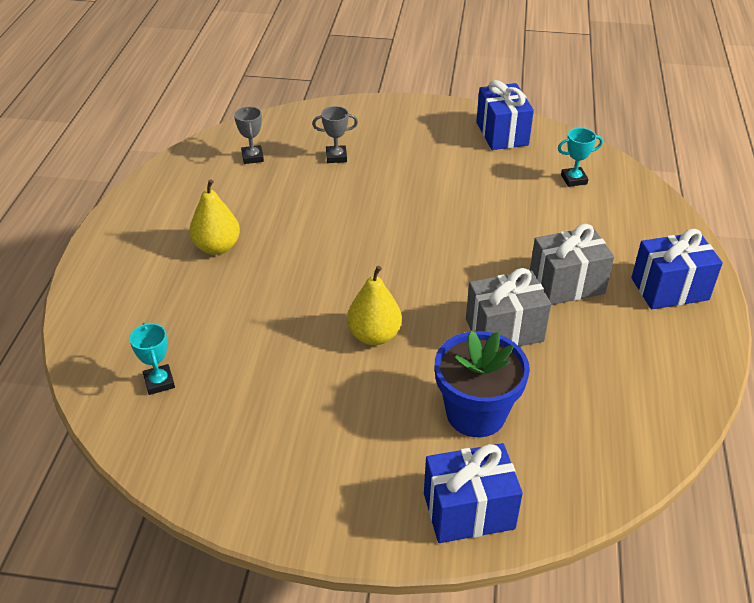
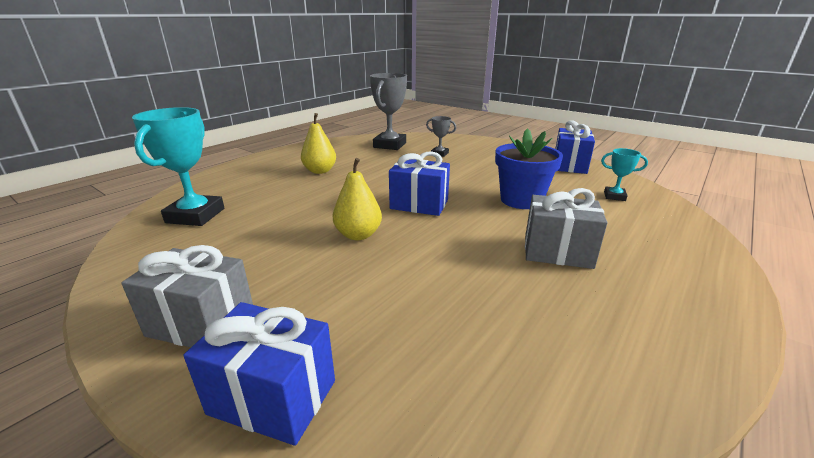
camera: 30 degrees right, 15 degrees down
turquoise trophy [129,323,175,395] -> turquoise trophy [132,107,224,226], size x1.98
grey trophy [234,106,264,164] -> grey trophy [370,73,407,150], size x1.98
blue flower pot [435,331,530,437] -> blue flower pot moved to [495,128,563,209]
grey gift [466,268,551,346] -> grey gift moved to [121,245,253,347]
blue gift [631,229,723,309] -> blue gift moved to [389,151,450,216]

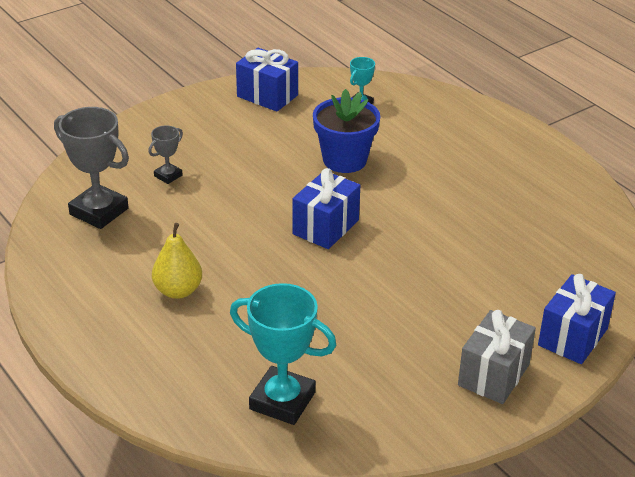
camera: 75 degrees left, 10 degrees up
yellow pear [332,158,382,240] -> none
grey gift [525,188,607,269] -> none

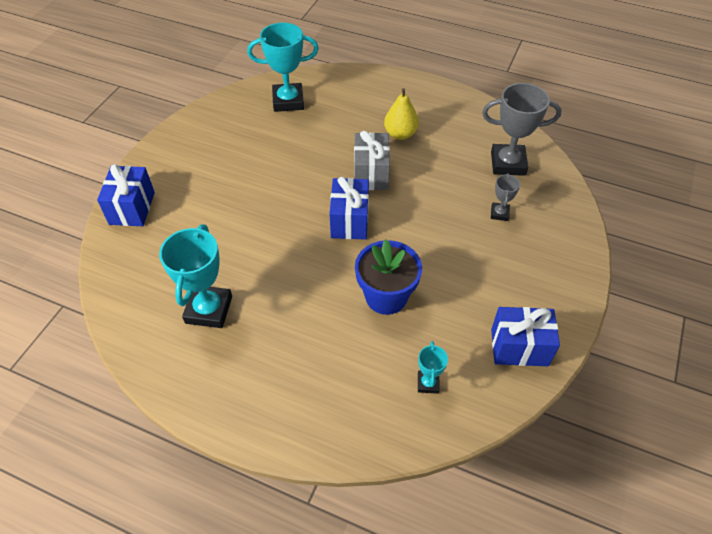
camera: 150 degrees right, 15 degrees up
grey gift [458,310,536,404] -> grey gift moved to [354,131,390,190]
none -> turquoise trophy [159,224,232,328]

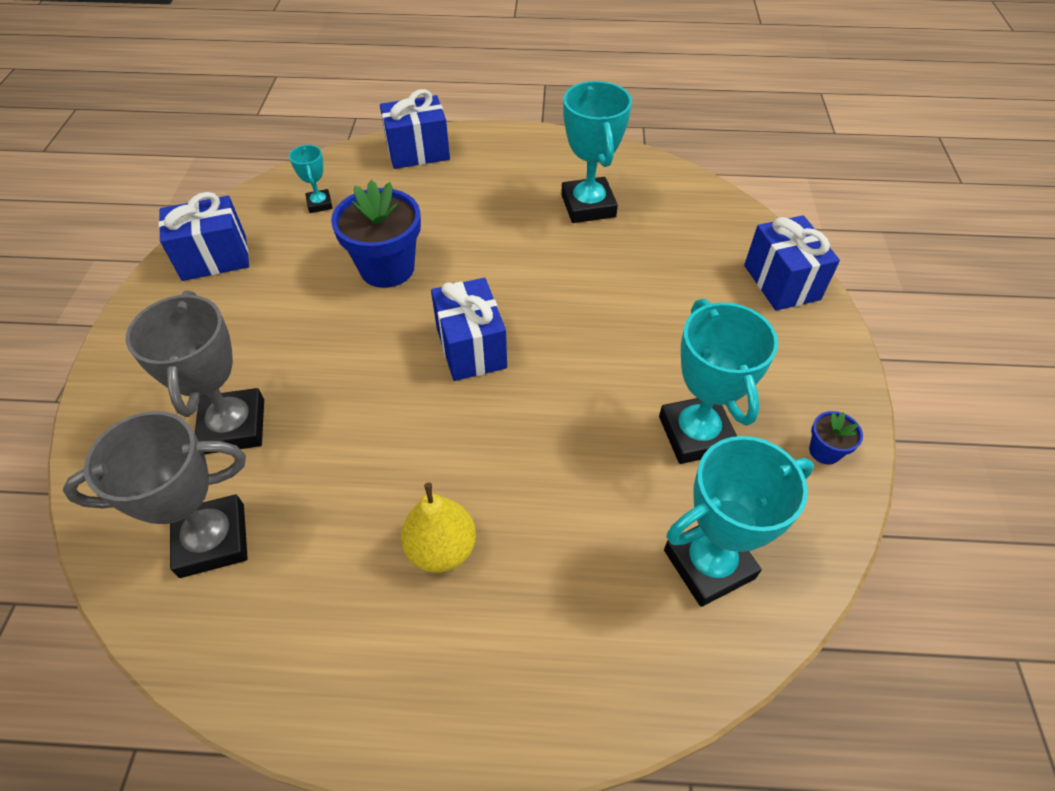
camera: 160 degrees right, 0 degrees up
grey gift [354,131,390,190] -> none
grey trophy [491,173,520,221] -> grey trophy [126,290,264,454], size x1.98
none -> blue gift [380,89,450,169]
none -> turquoise trophy [659,299,778,464]
none -> blue flower pot [809,411,863,465]

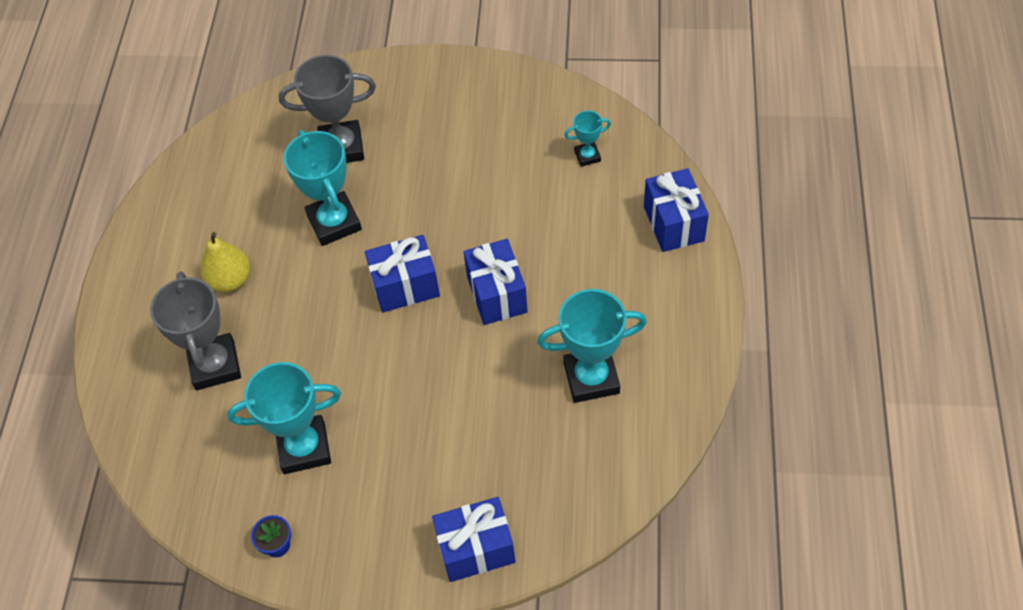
camera: 95 degrees right, 5 degrees up
grey trophy [63,411,248,578] -> grey trophy moved to [150,271,241,390]
blue gift [159,192,249,281] -> blue gift moved to [464,239,528,325]
blue flower pot [331,180,421,288] -> none
turquoise trophy [664,436,814,607] -> turquoise trophy moved to [284,130,362,246]

